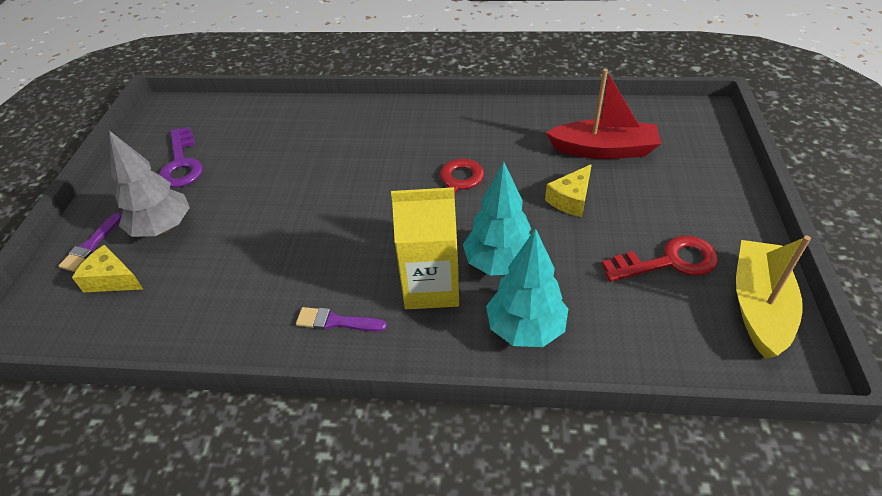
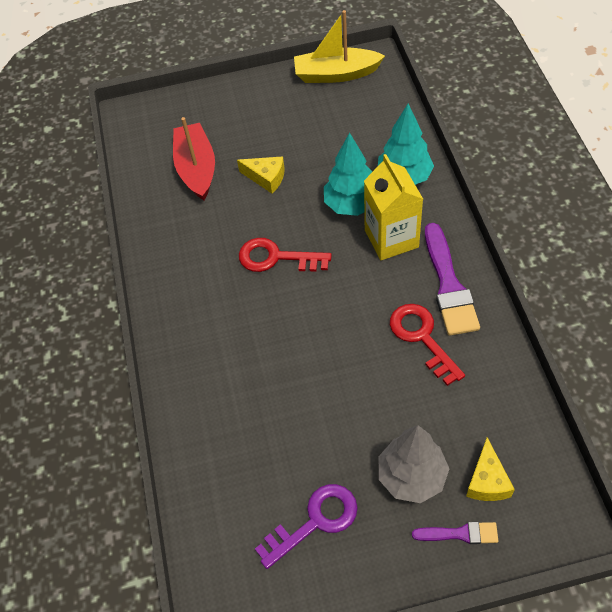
camera: 105 degrees left, 10 degrees up
purple brush [296,307,387,332] -> purple brush [425,223,480,336], size x1.89
red key [602,236,718,282] -> red key moved to [390,304,465,386]

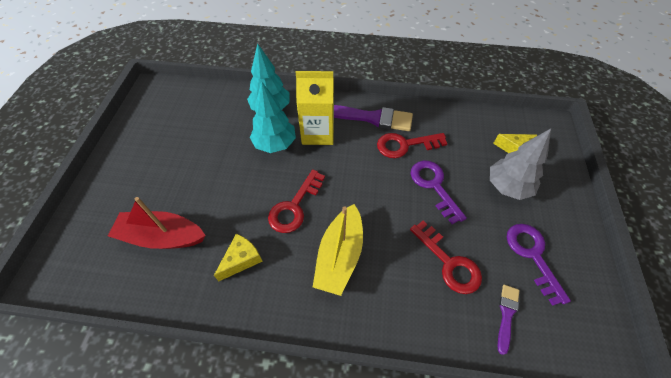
camera: 75 degrees left, 0 degrees up
yellow cheese [237,156,285,194] -> yellow cheese moved to [214,234,263,281]
yellow boat [294,10,385,83] -> yellow boat moved to [313,204,363,296]
purple brush [412,522,498,544] -> purple brush moved to [498,285,519,355]
none -> purple key [410,161,467,224]
none -> red key [410,221,482,294]

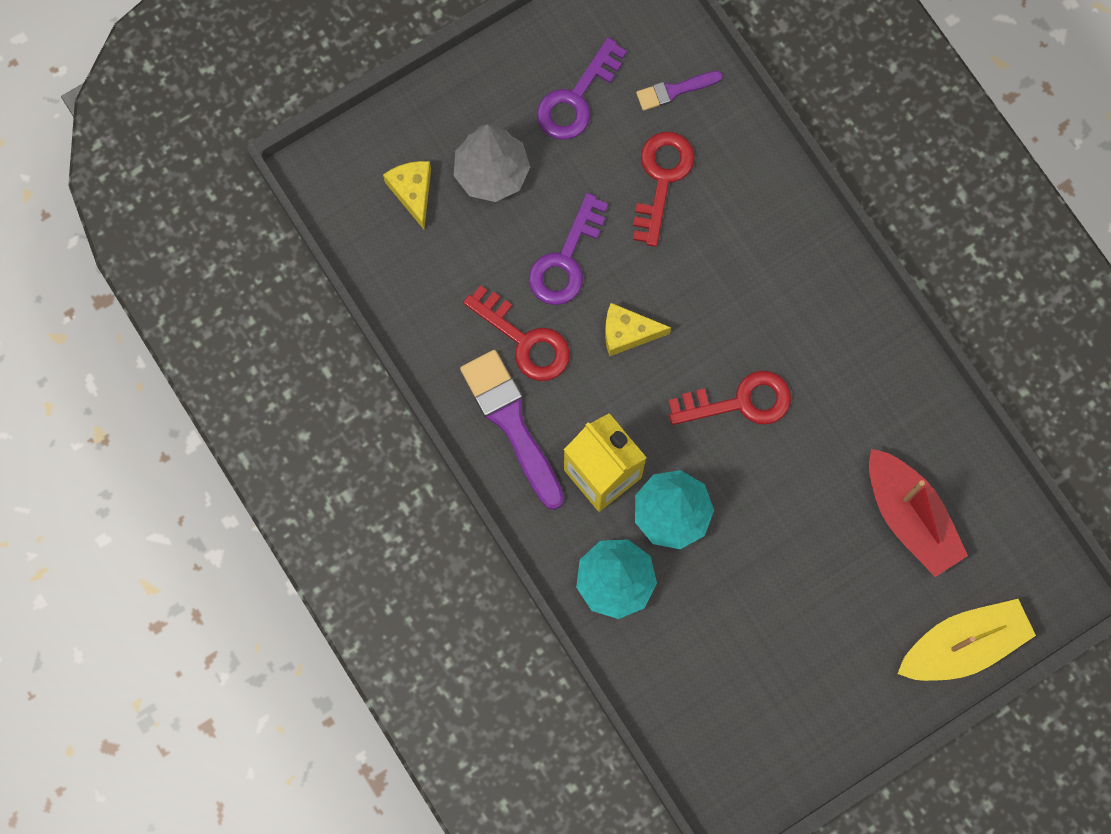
camera: 130 degrees left, 20 degrees up
yellow cheese [214,234,263,281] -> yellow cheese moved to [605,303,671,357]
yellow boat [313,204,363,296] -> yellow boat moved to [897,599,1036,681]

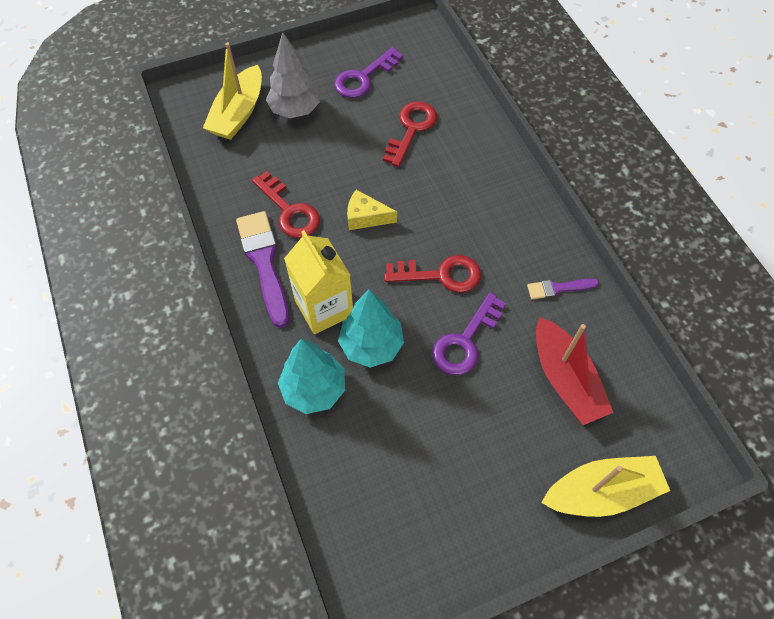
camera: 10 degrees right, 15 degrees down
yellow cheese [383,161,431,229] -> yellow boat [203,42,262,140]
purple key [529,193,608,305] -> purple key moved to [432,293,506,375]
purple brush [636,71,723,111] -> purple brush moved to [527,278,599,299]

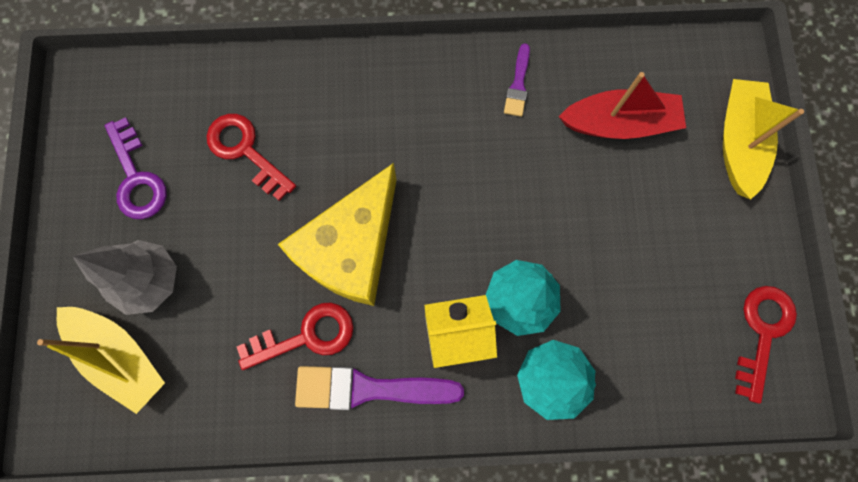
camera: 70 degrees left, 15 degrees up
yellow cheese [347,190,397,230] -> yellow cheese [278,163,397,306], size x2.19
red key [384,255,481,293] -> red key moved to [735,286,797,404]
purple key [432,293,506,375] -> none

